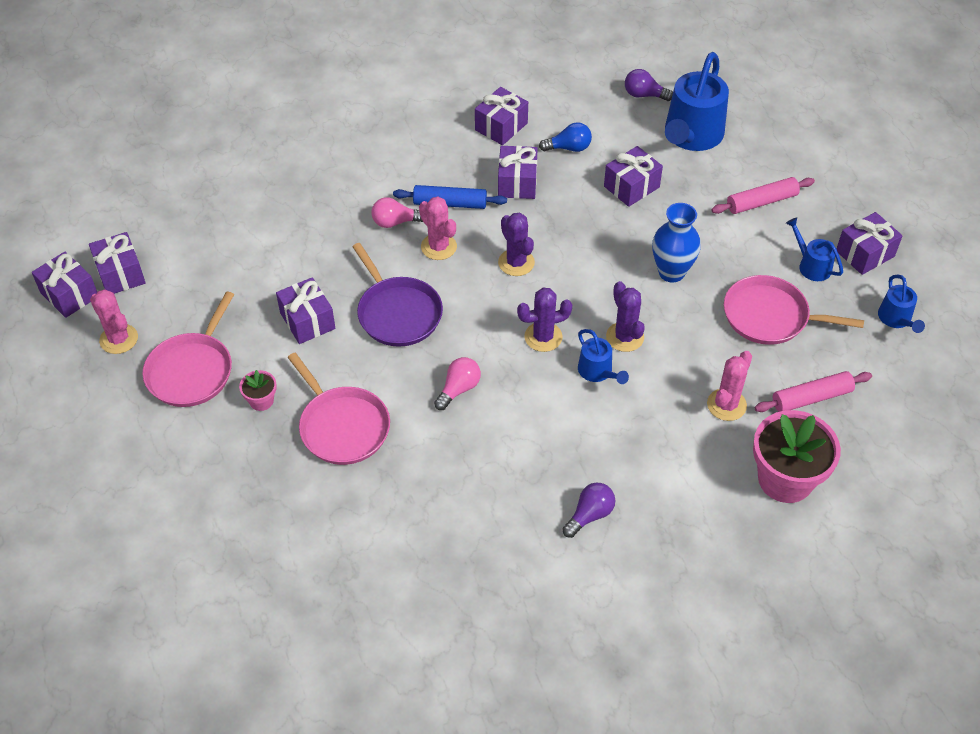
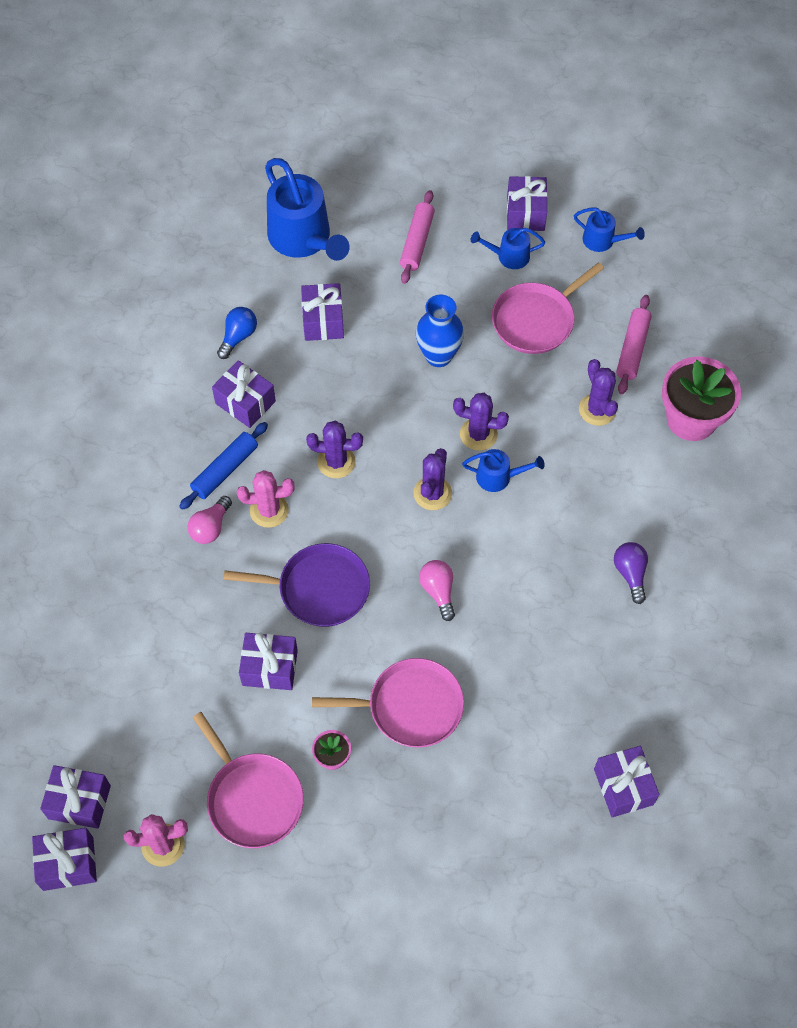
camera: 55 degrees left, 10 degrees up
purple gift [475,87,528,145] -> purple gift moved to [594,746,659,817]
purple light bulb [625,69,673,101] -> none
pink cactus [707,351,752,421] -> purple cactus [579,359,618,426]

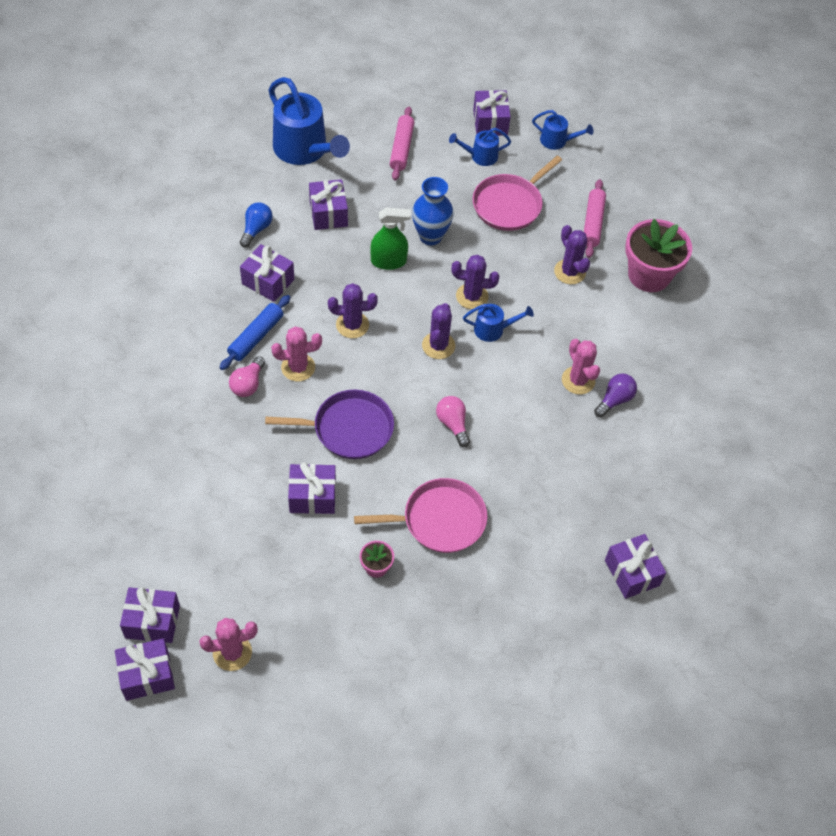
camera: 10 degrees left, 5 degrees down
pink pan [193,712,304,848] -> none
purple light bulb [614,542,648,604] -> purple light bulb turned 60 degrees clockwise [594,373,637,417]
none -> green spray bottle [370,207,411,270]
none -> pink cactus [562,339,600,394]

